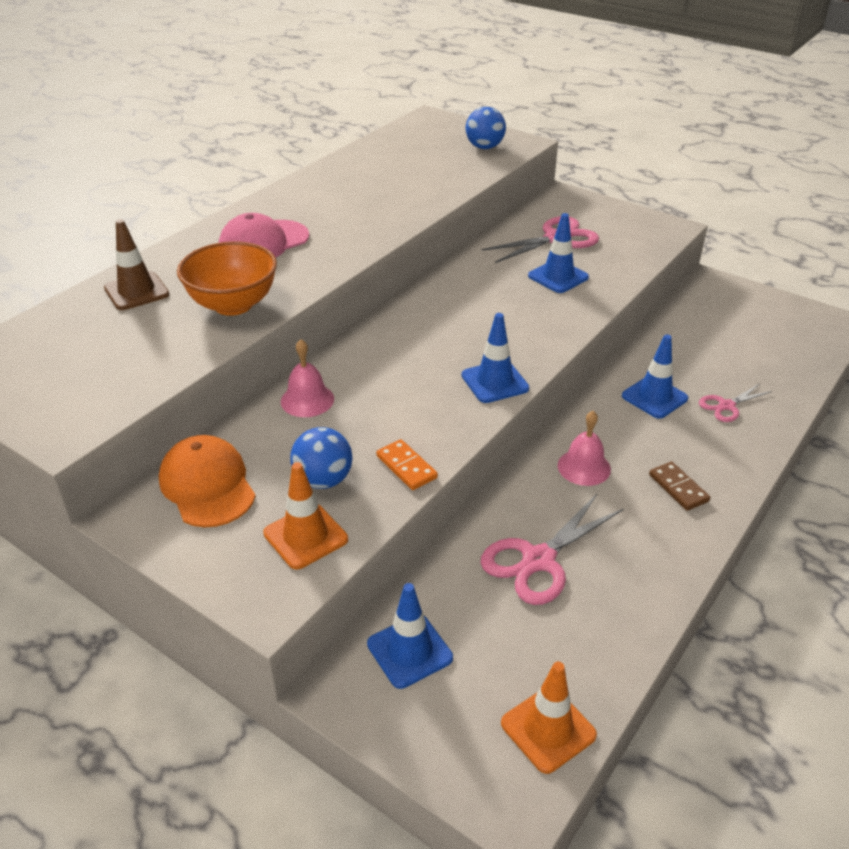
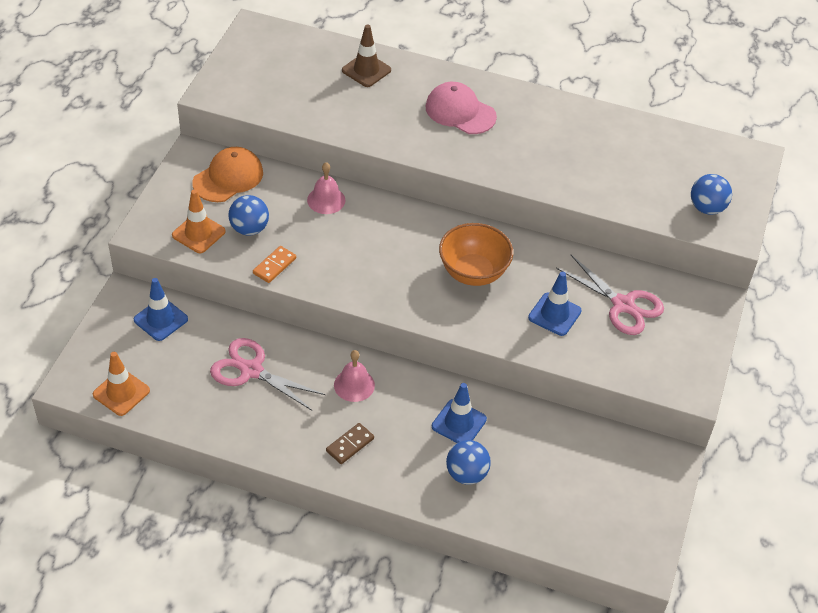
camera: 70 degrees right, 10 degrees up
orange bowl [177,241,277,316] -> orange bowl moved to [439,223,513,286]
blue traffic cone [461,313,529,403] -> none
pink scissors [699,384,772,422] -> blue ball [446,440,491,485]

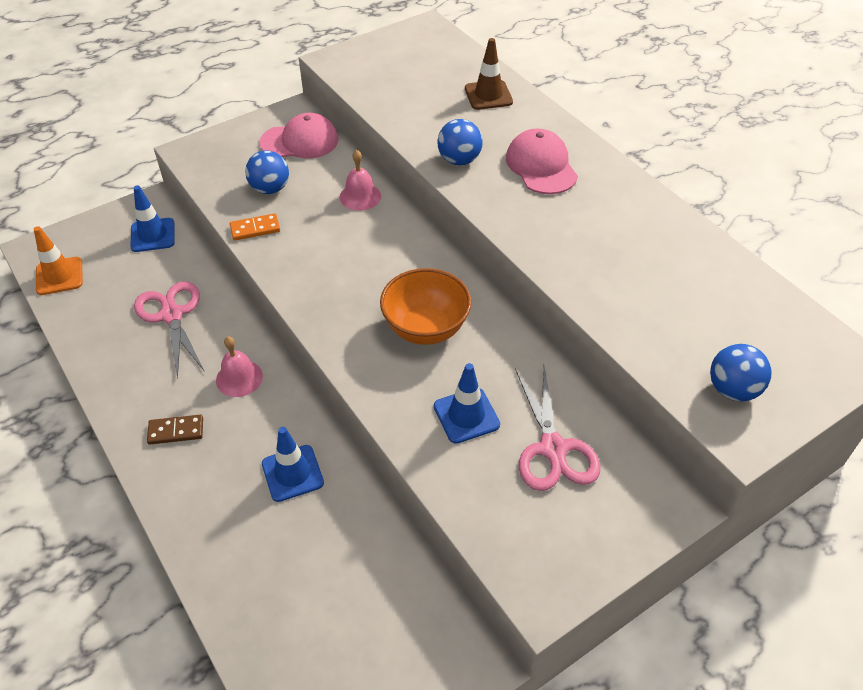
camera: 40 degrees right, 0 degrees up
orange traffic cone [172,189,226,253] -> none
orange cap [192,147,263,202] -> pink cap [259,113,338,158]
blue ball [446,440,491,485] -> blue ball moved to [437,119,483,165]

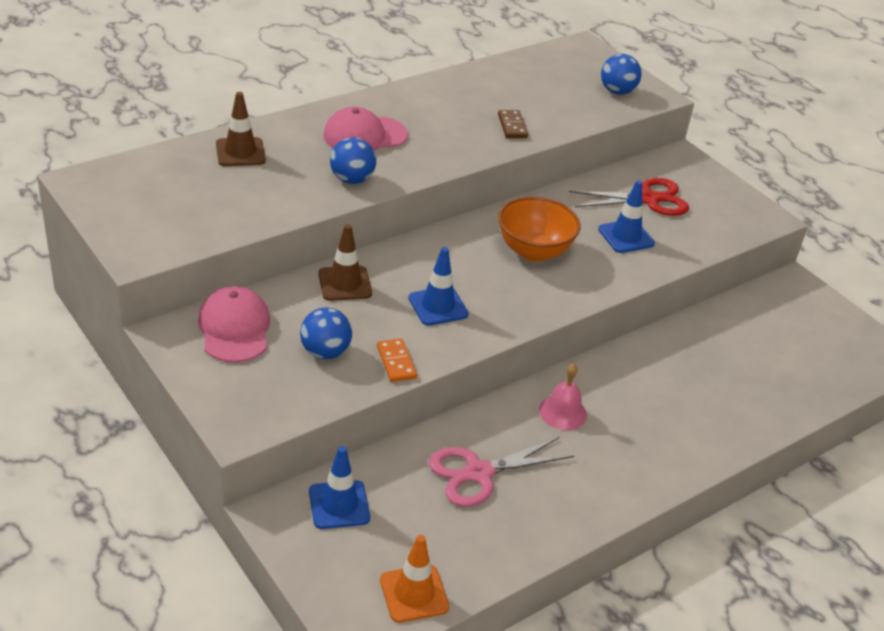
camera: 95 degrees left, 10 degrees down
brown domino [147,415,203,444] -> brown domino moved to [498,110,528,138]
blue traffic cone [262,427,324,502] -> blue traffic cone moved to [409,247,469,326]
pink bell [340,150,381,211] -> brown traffic cone [318,224,372,301]
pink scissors [515,367,601,491] -> red scissors [569,178,689,216]

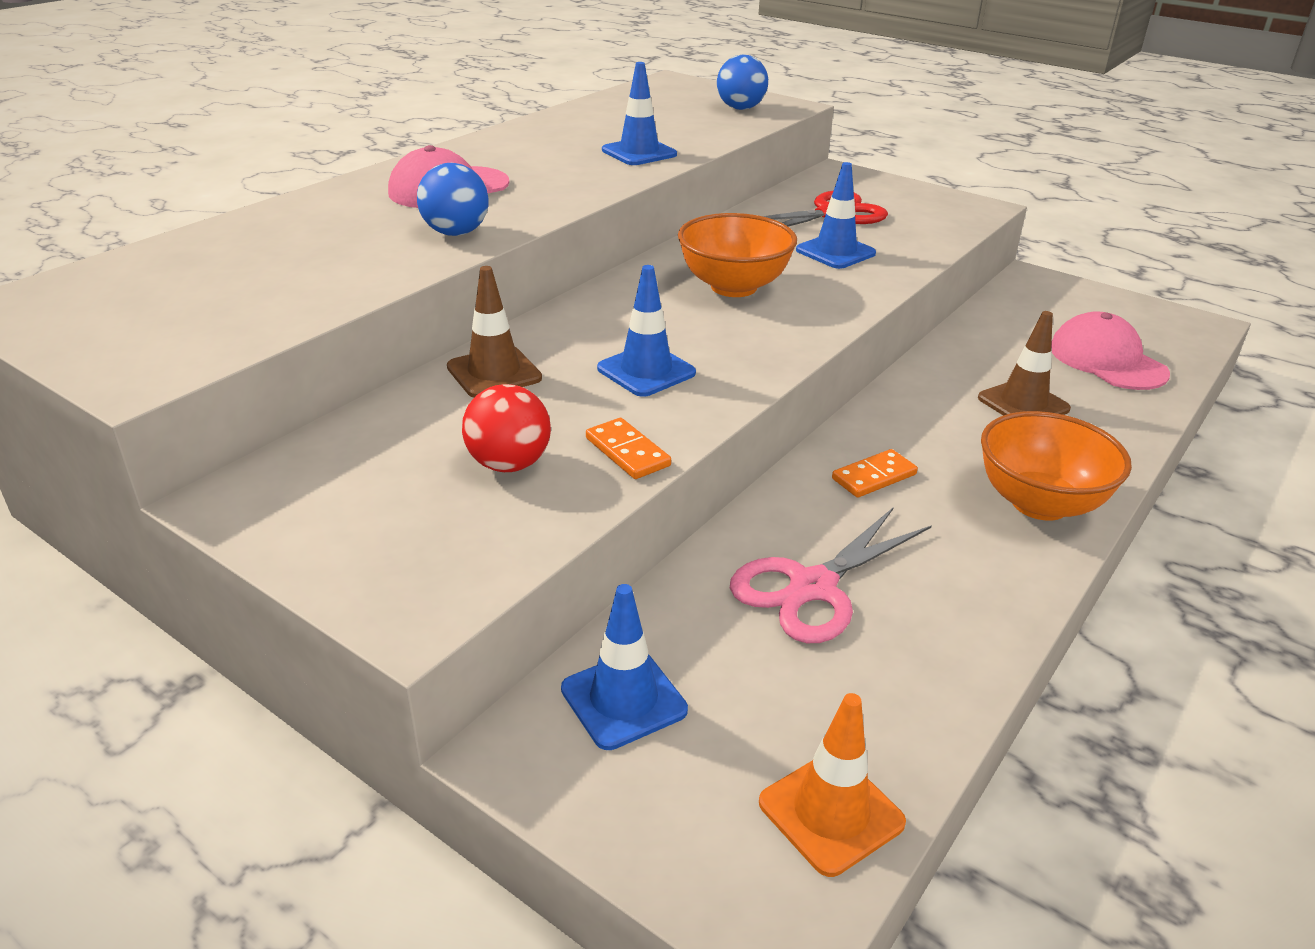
camera: 15 degrees left, 5 degrees down
pink cap [198,286,270,362] -> pink cap moved to [1051,311,1170,390]
brown traffic cone [216,92,266,166] -> brown traffic cone moved to [978,311,1071,416]
blue ball [300,307,352,359] -> red ball [462,384,551,472]
brown domino [498,110,528,138] -> blue traffic cone [602,62,677,165]
pink bell [539,364,587,430] -> orange domino [832,449,918,498]
none -> orange bowl [981,411,1132,521]

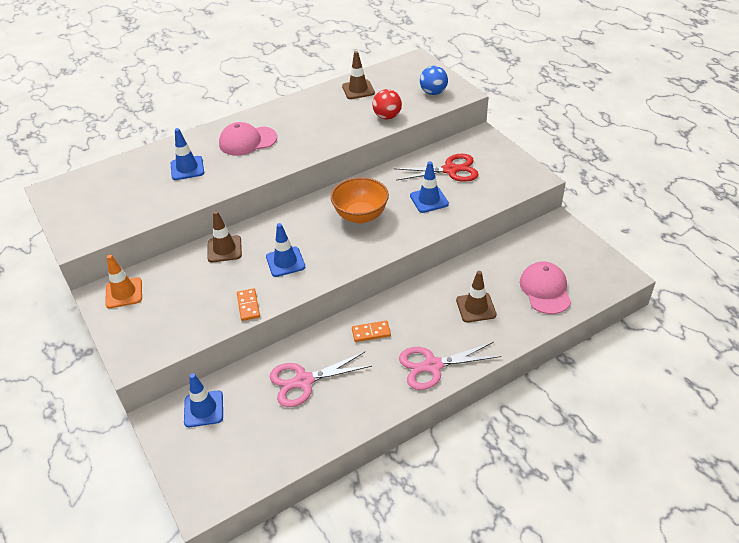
camera: 25 degrees right, 10 degrees up
blue ball [417,163,489,236] -> none
red ball [462,384,551,472] -> red ball moved to [372,89,402,119]
blue traffic cone [602,62,677,165] -> blue traffic cone moved to [171,128,204,180]
orange traffic cone [759,693,906,877] -> orange traffic cone moved to [105,254,142,308]
orange bowl [981,411,1132,521] -> pink scissors [399,342,501,390]
none -> brown traffic cone [342,51,375,99]

